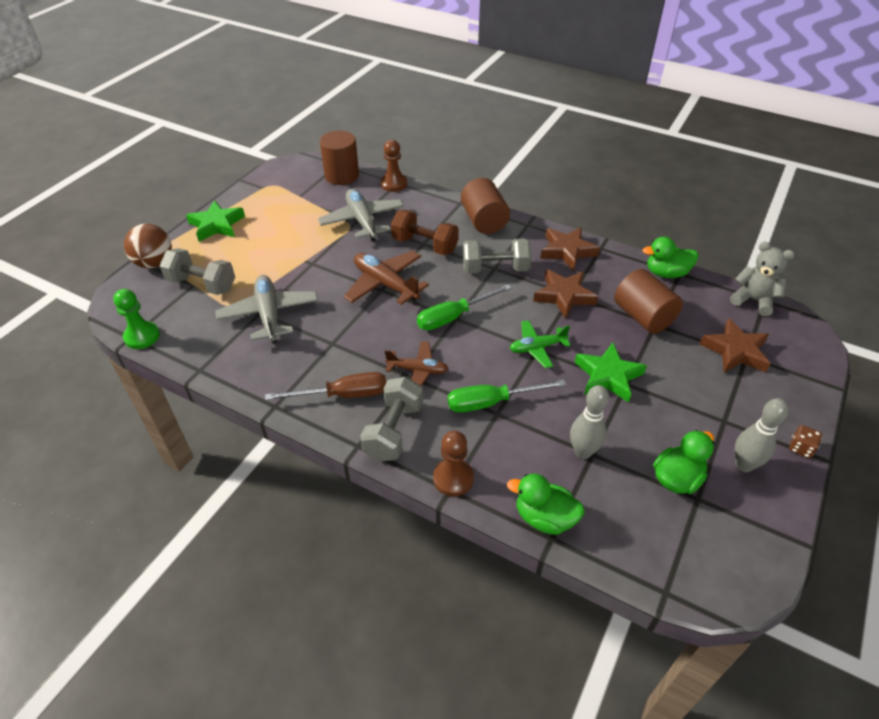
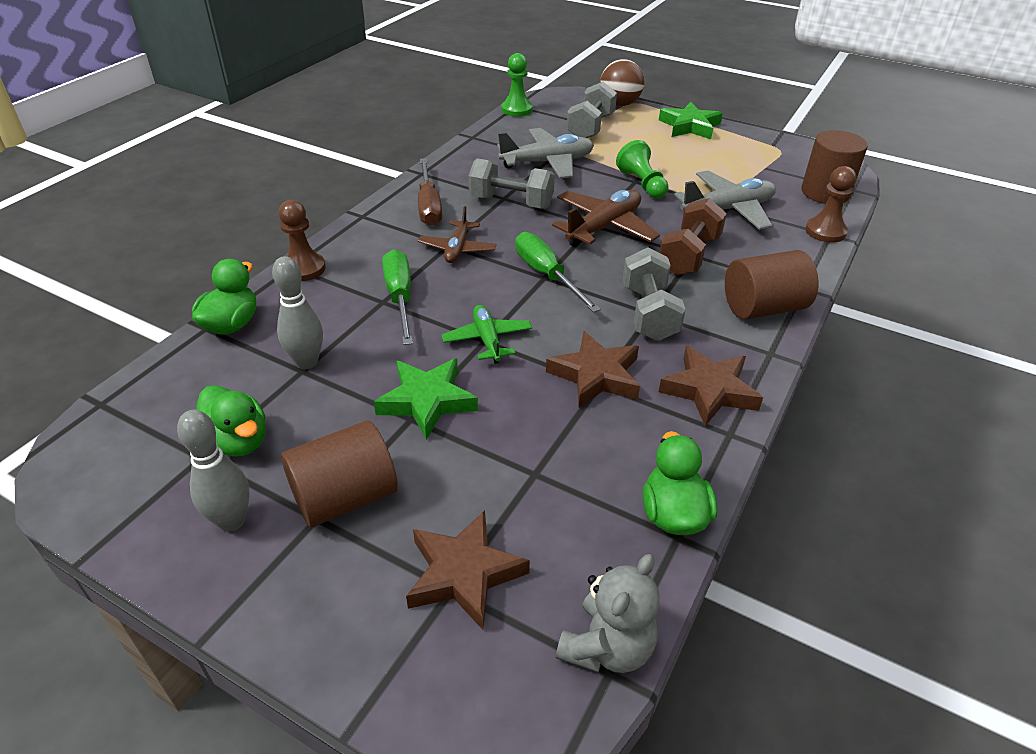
camera: 90 degrees right, 5 degrees down
grey dumbbell [360,377,423,461] -> grey dumbbell moved to [468,158,555,209]
brown cylinder [614,269,683,333] -> brown cylinder moved to [281,420,398,527]
brown dice [789,425,822,458] -> none
none -> green pawn [616,140,669,199]

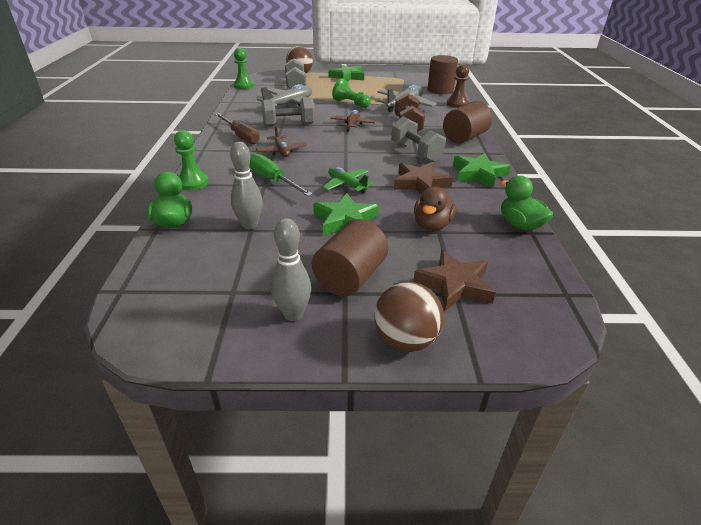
camera: 30 degrees left, 5 degrees down
green duck [197,385,266,457] -> none
brown pawn [278,200,326,281] -> green pawn [174,130,209,190]
green screwdriver [515,232,601,313] -> none
brown plane [552,190,660,247] -> brown plane [330,110,376,131], size x0.63
grey teddy bear [556,554,660,673] -> none
brown star [659,346,763,426] -> green star [453,153,511,188]
none -> brown ball [374,282,444,352]
none -> brown duck [414,187,457,231]

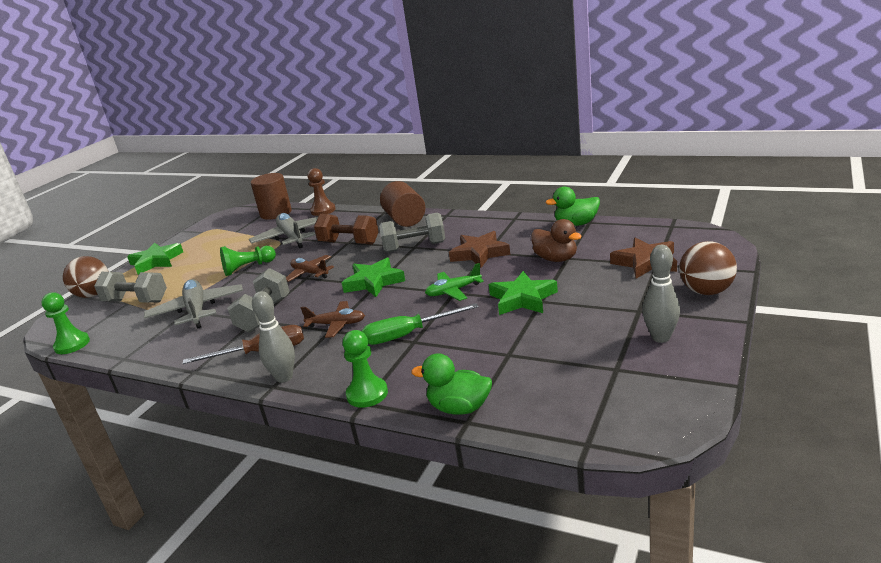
camera: 60 degrees left, 10 degrees down
grey bowling pin [230,142,263,229] -> grey bowling pin moved to [252,291,295,383]
brown cylinder [312,219,388,296] -> none
green star [453,153,511,188] -> green star moved to [342,257,405,297]

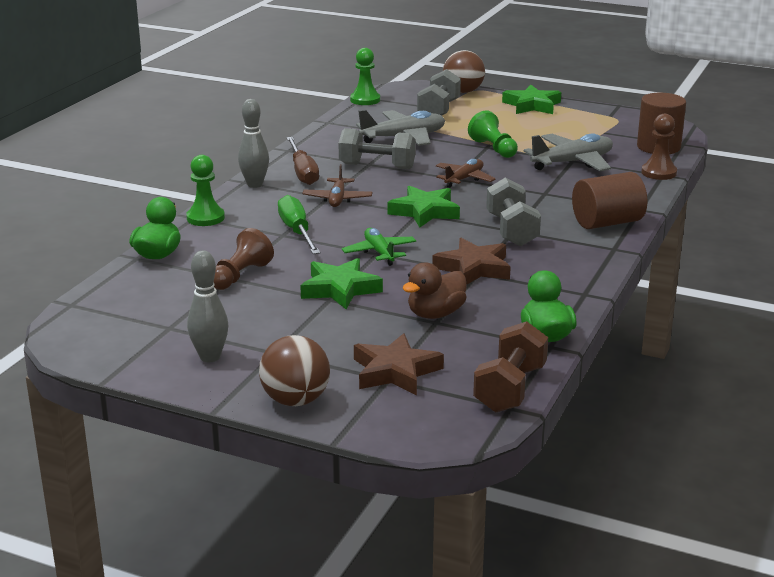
camera: 85 degrees right, 0 degrees up
brown dumbbell [314,214,379,245] -> brown dumbbell moved to [473,321,548,413]
none -> brown pawn [214,228,274,290]

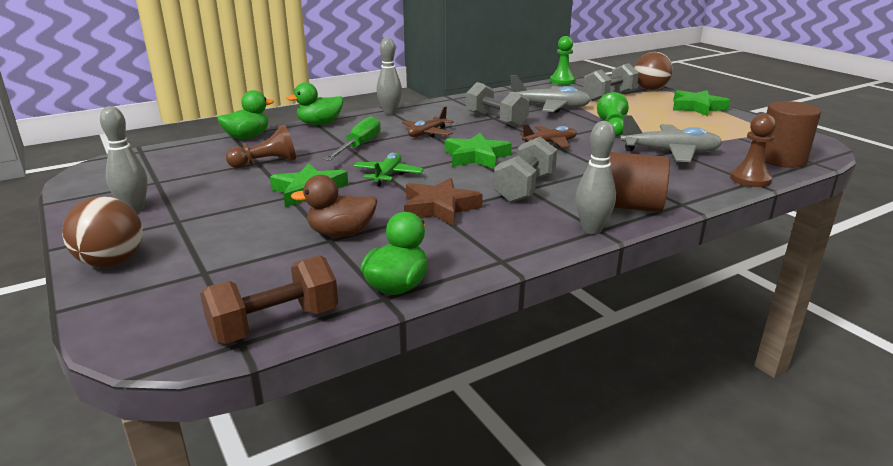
camera: 35 degrees right, 0 degrees up
green pawn [186,155,225,226] -> green duck [286,82,343,125]
brown screwdriver [286,137,319,185] -> none
brown star [354,333,444,395] -> none
none -> grey bowling pin [576,121,616,234]

